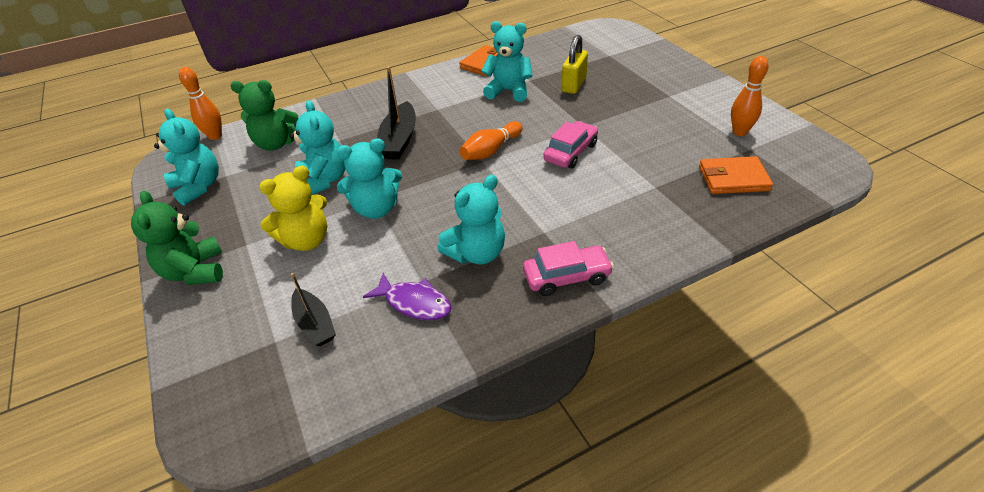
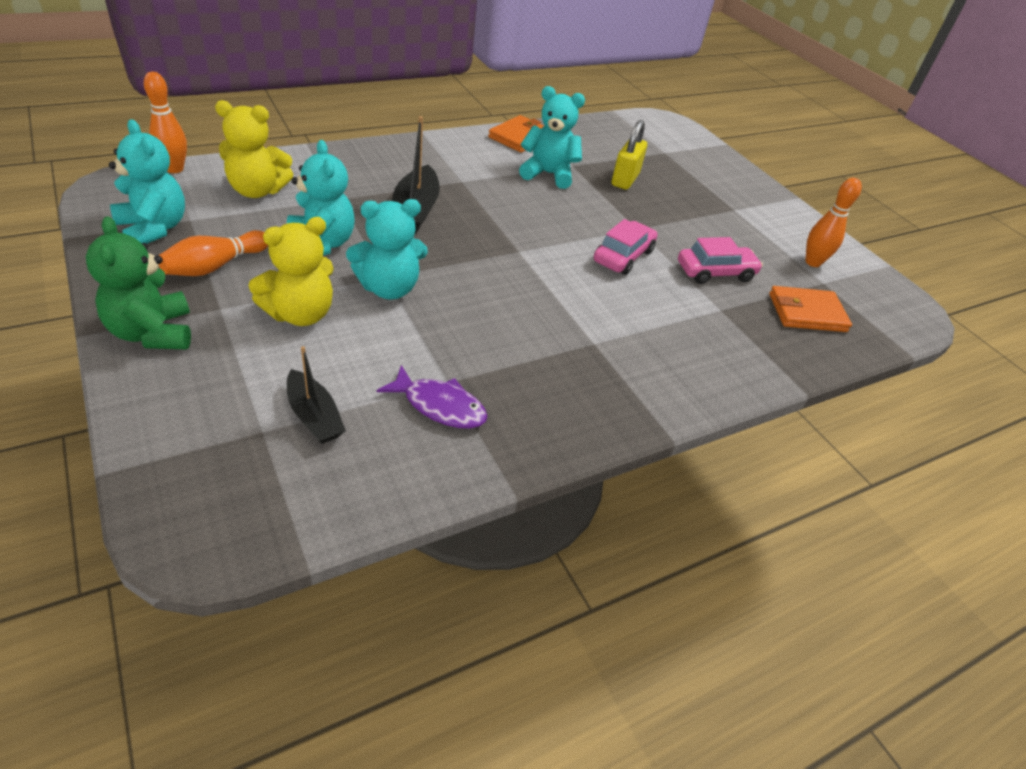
camera: 10 degrees left, 0 degrees up
green teddy bear [231,80,298,151] -> yellow teddy bear [215,100,293,198]
turquoise teddy bear [438,175,505,264] -> none
orange bowling pin [460,121,523,160] -> orange bowling pin moved to [158,230,268,276]
pink car [523,241,614,296] -> pink car moved to [678,237,763,284]

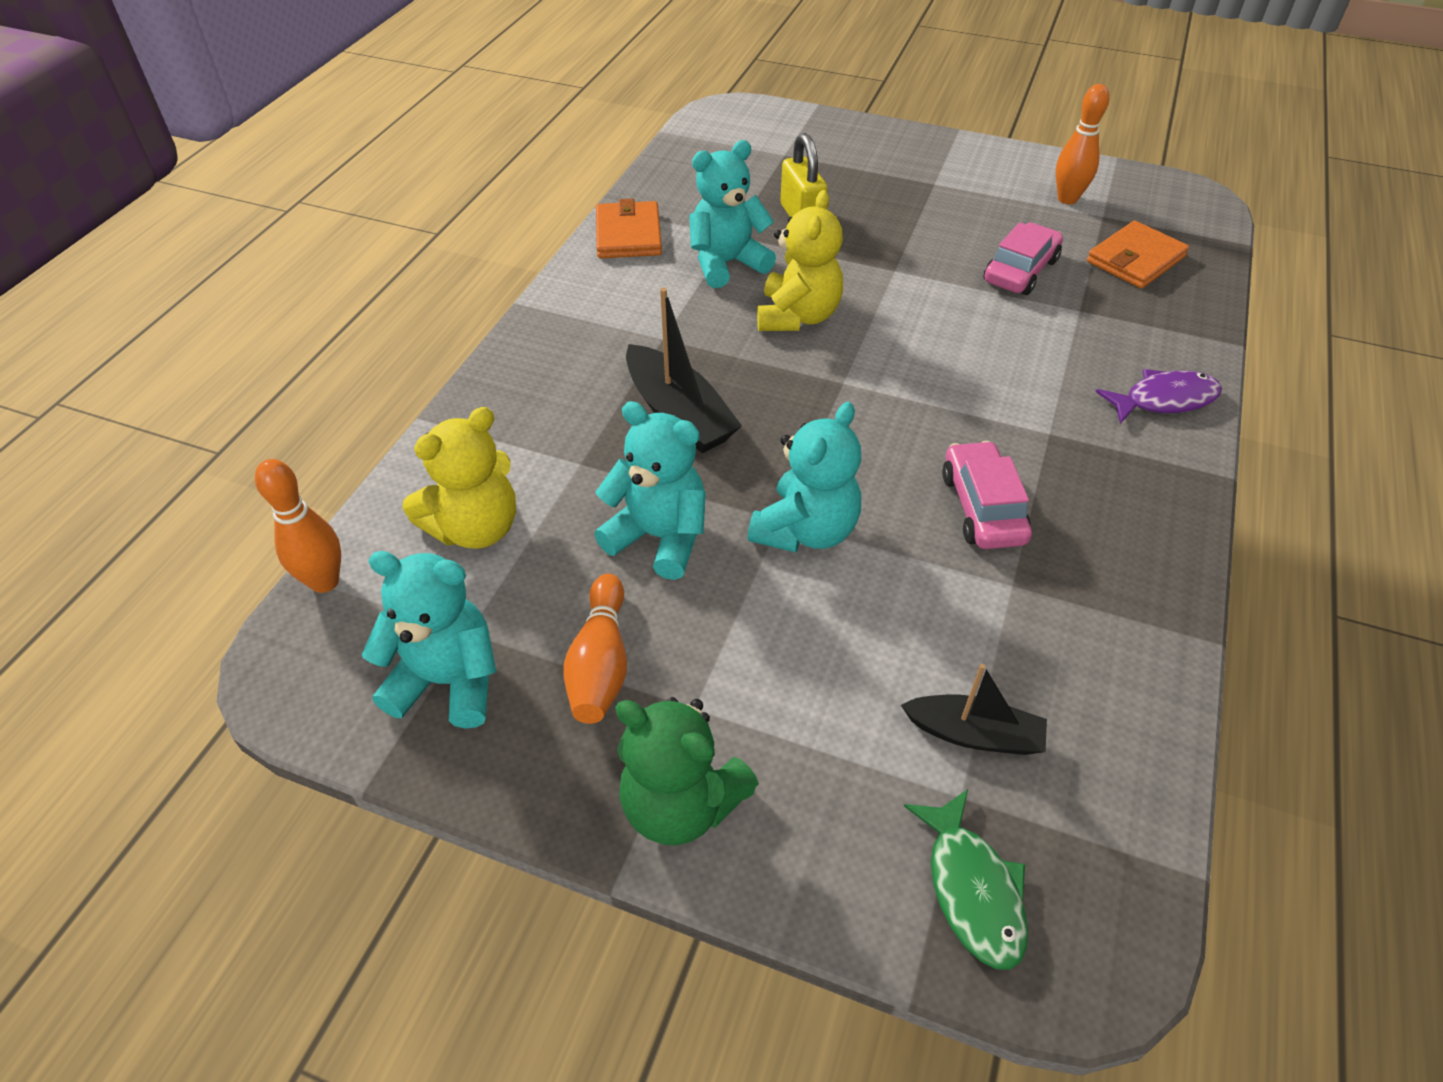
camera: 35 degrees left, 5 degrees up
yellow teddy bear [248,217,334,326] -> yellow teddy bear moved to [757,190,843,331]
purple fish [376,365,487,429] -> purple fish moved to [1095,369,1222,424]
pink car [594,219,658,275] -> pink car moved to [942,441,1032,549]
none -> green fish [904,789,1028,970]

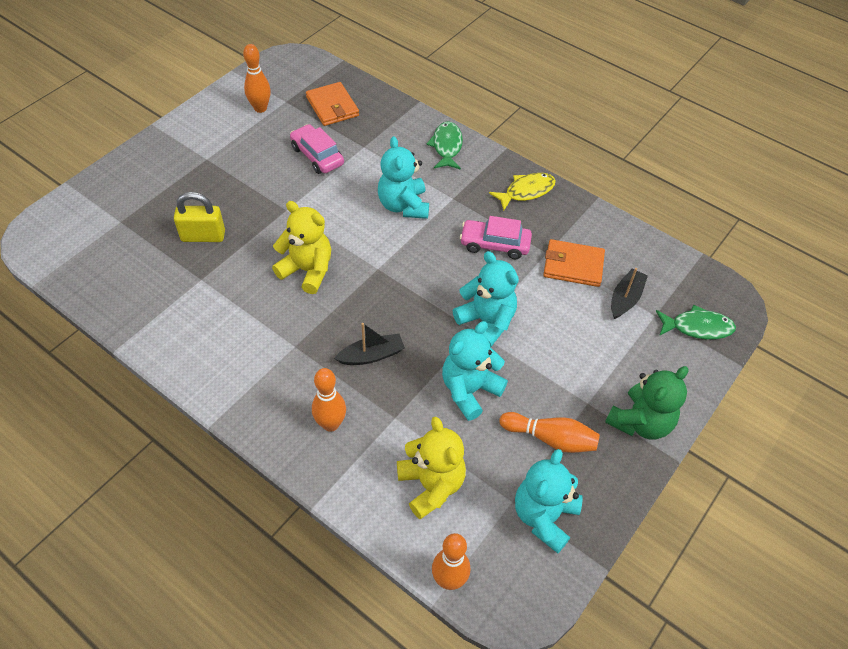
camera: 75 degrees left, 5 degrees up
orange wallet [596,199,662,258] -> orange wallet moved to [543,239,605,287]
black boat [626,288,742,453] -> black boat [334,323,405,365], size x0.65
turquoise teddy bear [689,140,776,288] -> turquoise teddy bear moved to [378,136,429,219]
purple fish [1095,369,1222,424] -> green fish [426,121,463,170]
none -> orange bowling pin [312,368,346,432]
none -> yellow fish [489,173,556,211]

